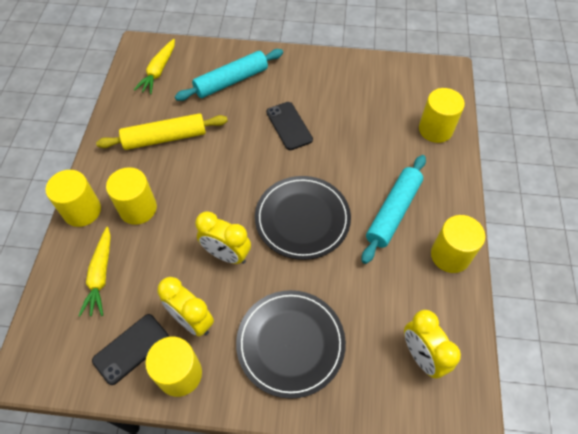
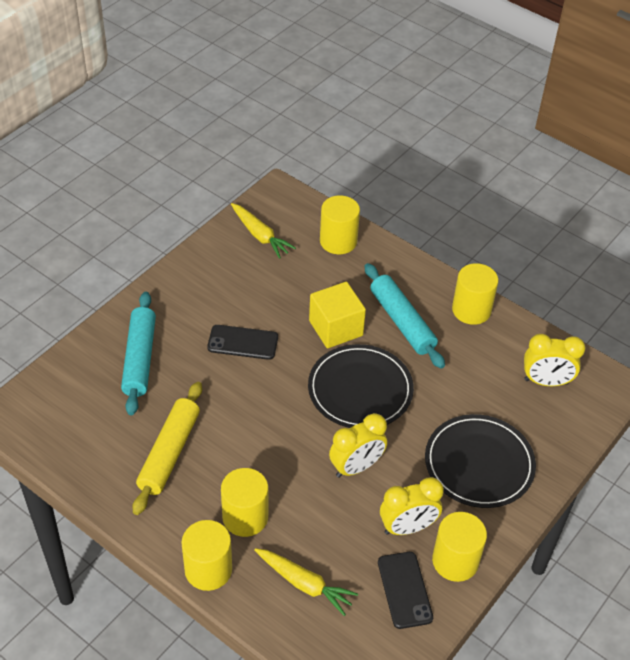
camera: 60 degrees left, 10 degrees down
yellow carrot [134,39,175,94] -> yellow carrot moved to [231,203,296,259]
none -> yellow cube [309,282,366,348]

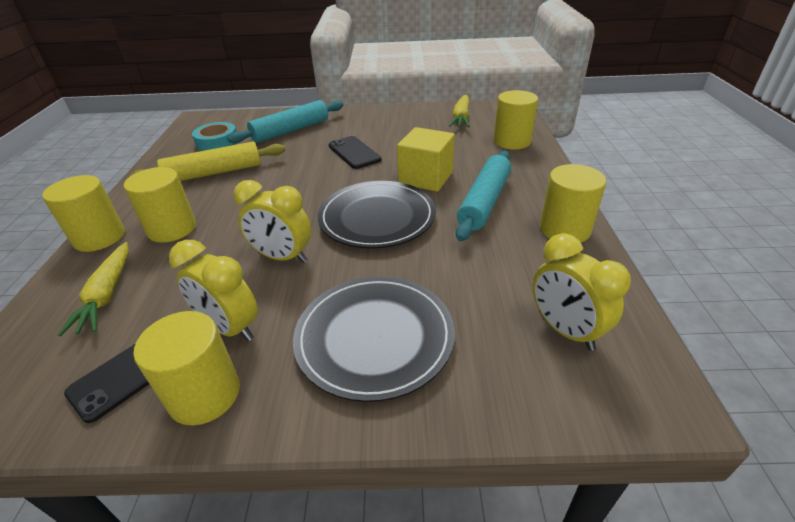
camera: 55 degrees right, 10 degrees down
none -> turquoise tape [192,122,236,151]

